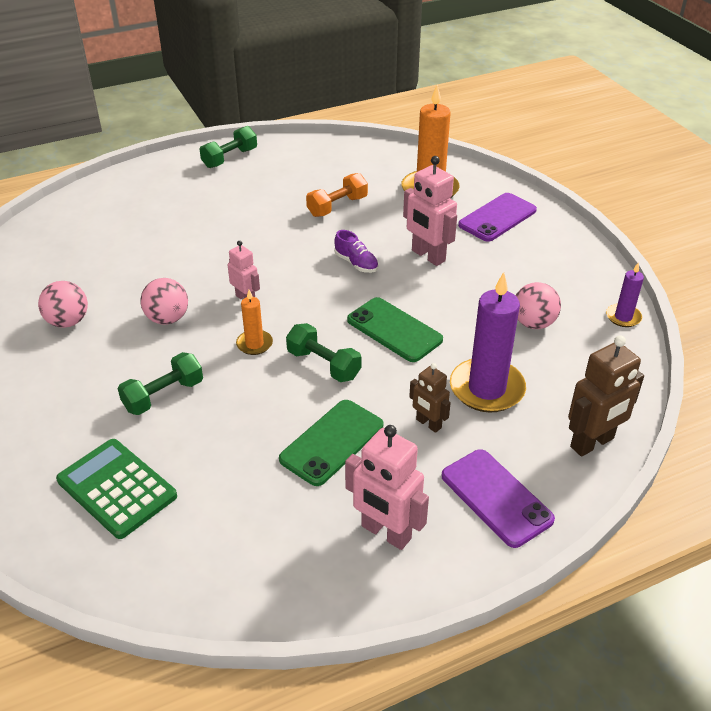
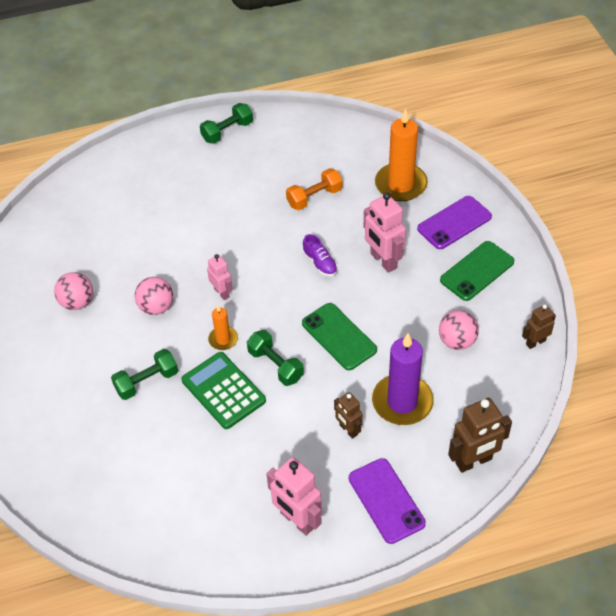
camera: 10 degrees right, 10 degrees up
green calculator [56,439,177,539] -> green calculator moved to [181,352,266,429]
green phone [279,400,384,486] -> green phone moved to [440,241,514,301]
purple candle [606,263,644,327] -> brown robot [522,304,556,349]

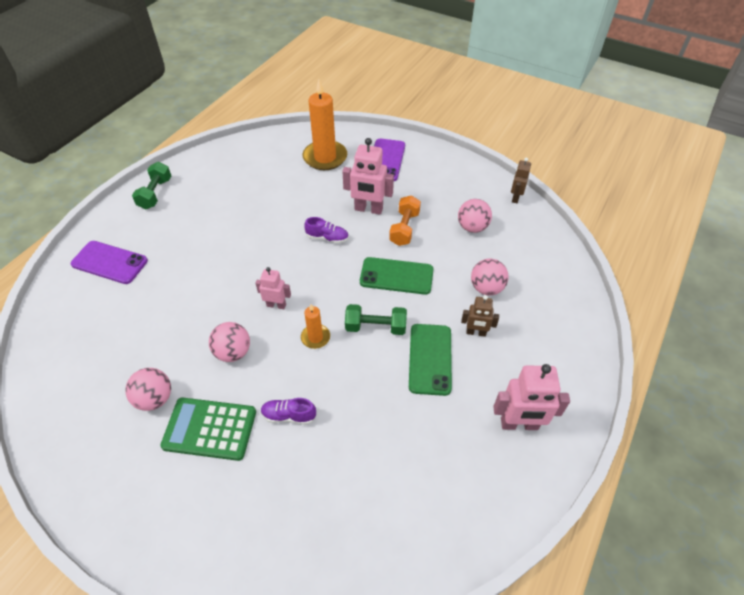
camera: 45 degrees left, 0 degrees up
green dumbbell [111,349,178,400] -> purple shoe [261,398,316,425]
green calculator [181,352,266,429] -> green calculator moved to [160,397,256,461]
orange dumbbell [286,168,343,210] -> orange dumbbell moved to [389,195,421,246]
purple phone [349,458,426,544] -> purple phone moved to [71,241,148,284]
purple candle [372,333,434,425] -> pink ball [471,259,509,295]
green phone [440,241,514,301] -> green phone moved to [409,324,452,396]
brown robot [448,398,512,473] -> none

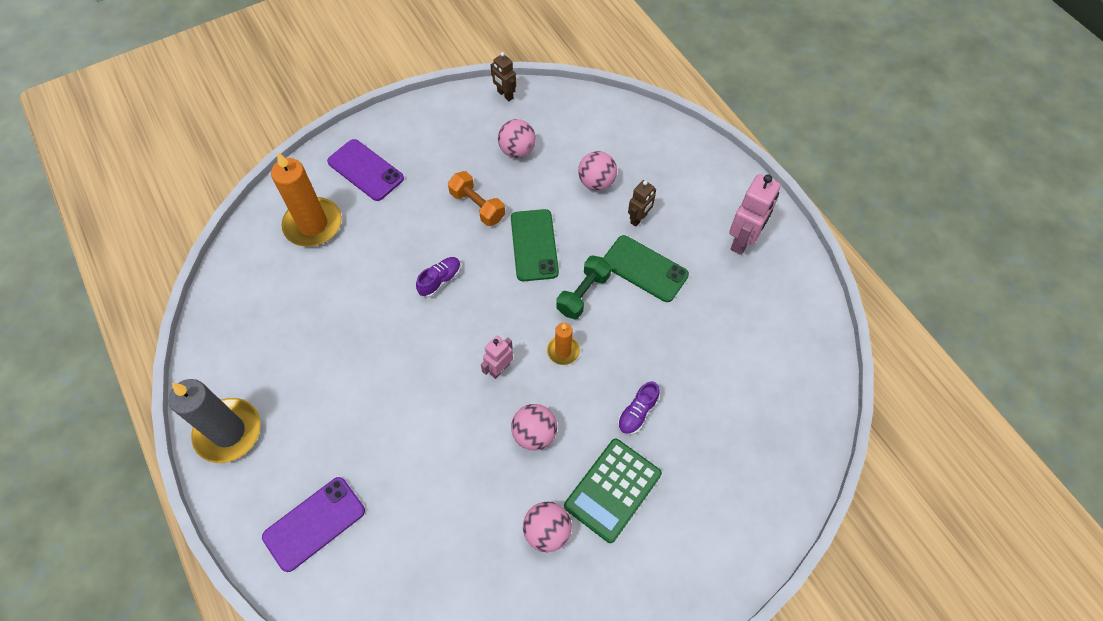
camera: 60 degrees left, 10 degrees up
green dumbbell [132,162,171,209] -> grey candle [168,379,261,463]
pink robot [342,138,394,215] -> none
green phone [360,257,434,295] -> green phone turned 45 degrees counterclockwise [511,209,559,281]

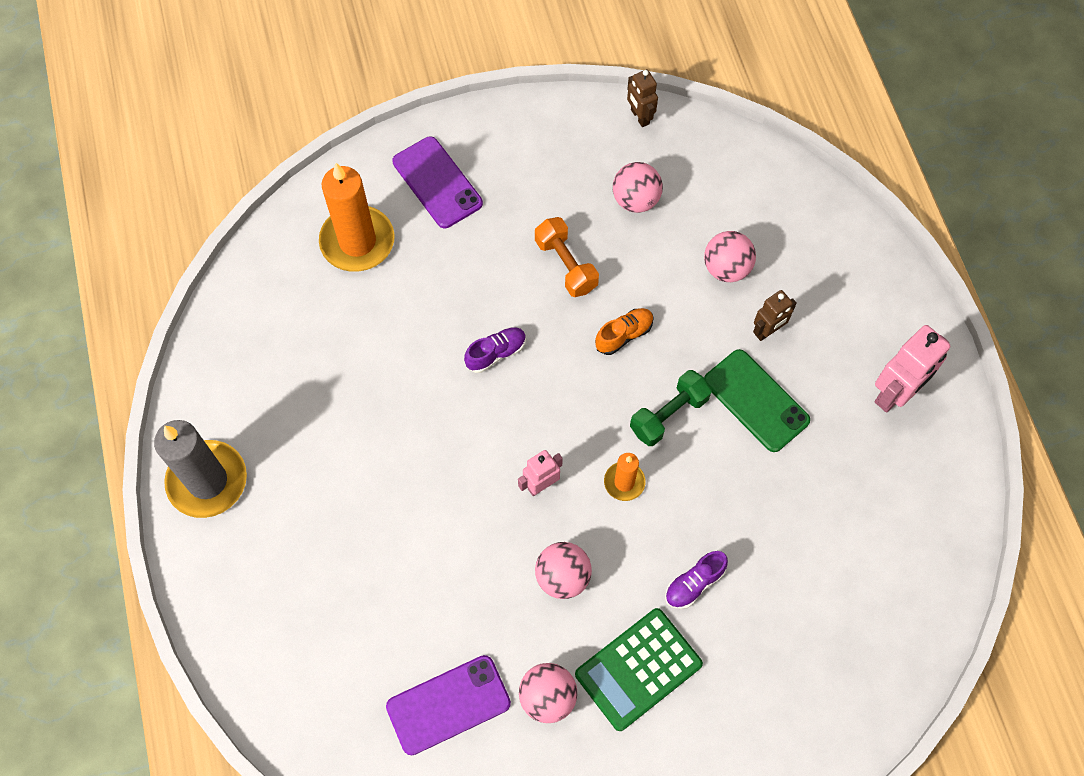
camera: 15 degrees right, 5 degrees up
purple phone [262,477,365,572] -> purple phone moved to [386,655,511,755]
green phone [511,209,559,281] -> orange shoe [595,308,654,355]

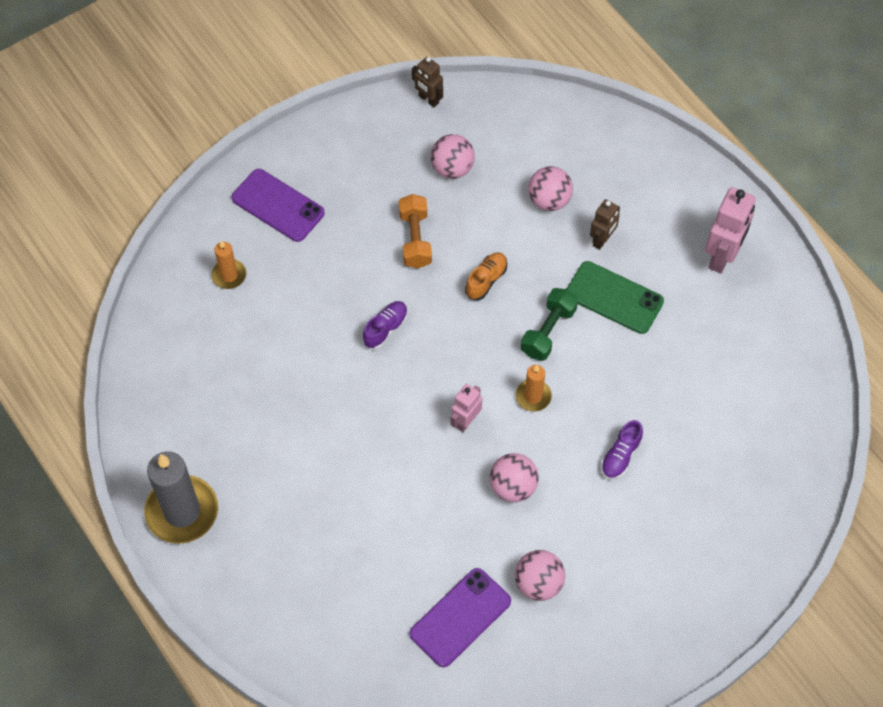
camera: 20 degrees left, 5 degrees down
orange candle [319,163,395,272] -> orange candle [211,241,246,289], size x0.51
orange dumbbell [535,217,599,297] -> orange dumbbell turned 45 degrees clockwise [399,194,432,268]
green calculator [575,608,703,731] -> none

